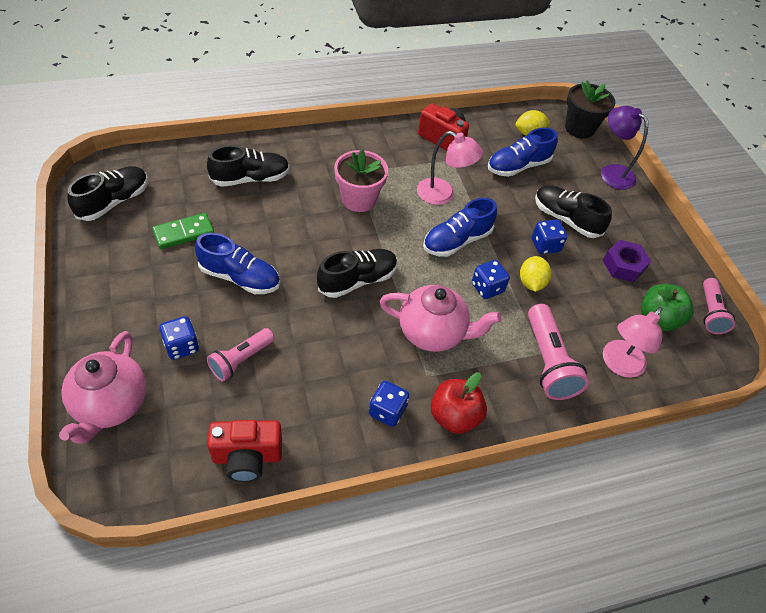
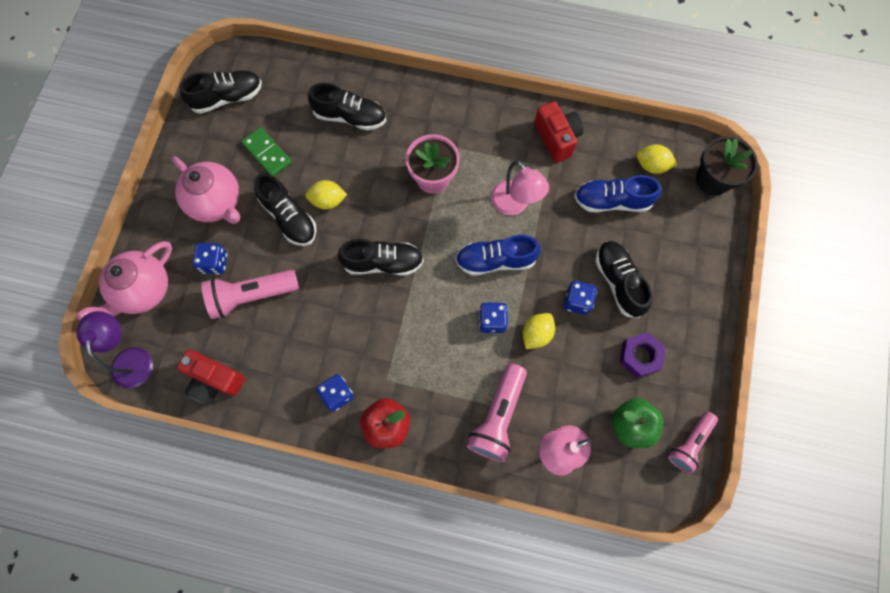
camera: 35 degrees right, 20 degrees up
green domino [152,213,214,249] -> green domino turned 45 degrees clockwise [241,127,292,177]
blue shoe [195,233,280,294] -> black shoe [254,173,316,246]
pink flashlight [207,328,275,381] -> pink flashlight [201,270,299,319], size x1.51
pink teapot [379,285,501,352] -> pink teapot moved to [171,156,241,224]
purple lamp [601,106,648,190] -> purple lamp moved to [76,311,153,388]
none -> yellow lemon [305,180,347,210]

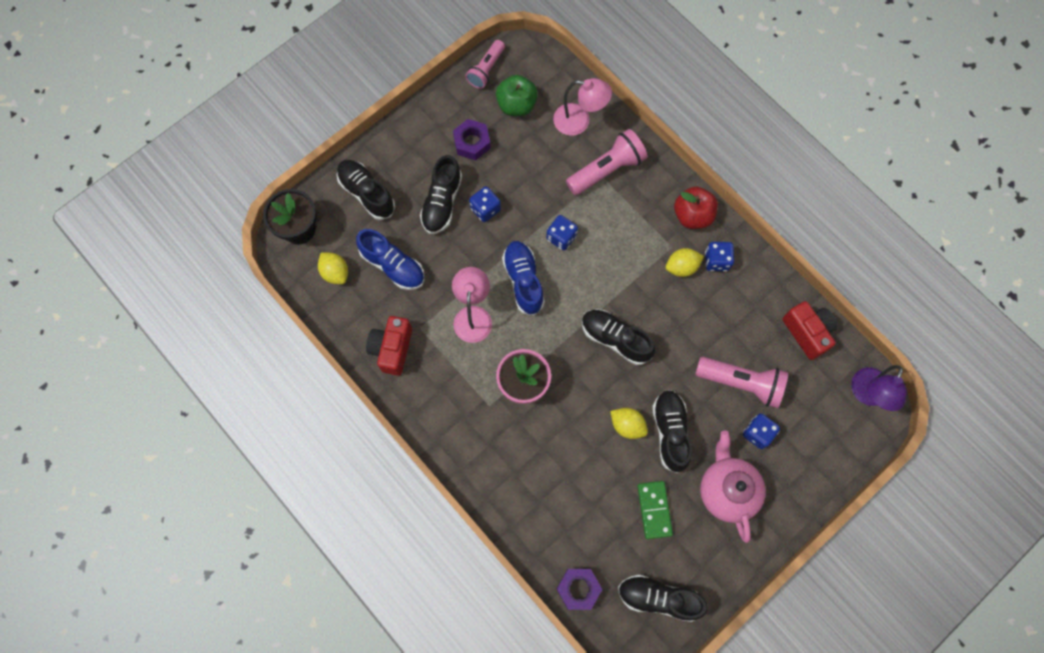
camera: 145 degrees left, 0 degrees up
pink teapot [76,241,172,320] -> none
black shoe [308,83,386,130] -> black shoe moved to [337,160,395,220]
blue shoe [455,235,541,276] -> blue shoe turned 135 degrees counterclockwise [502,241,545,316]
yellow lemon [522,313,555,349] -> yellow lemon moved to [665,248,704,277]
pink flashlight [668,411,718,474] -> pink flashlight turned 135 degrees clockwise [465,40,505,89]
none -> purple nut [557,569,602,610]

